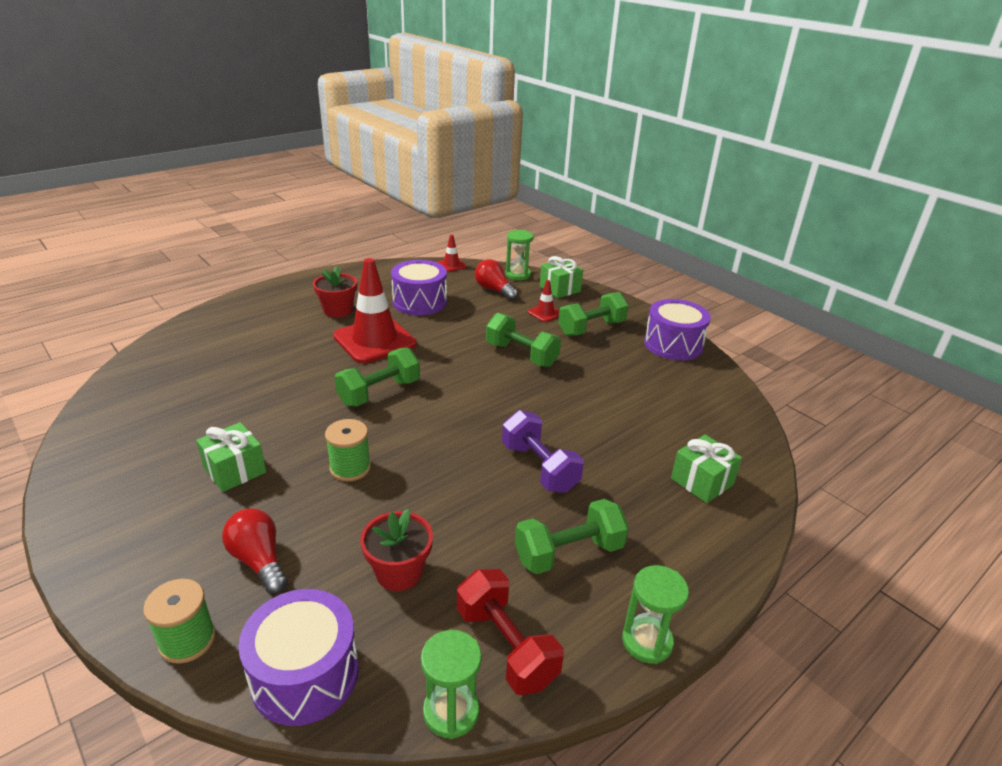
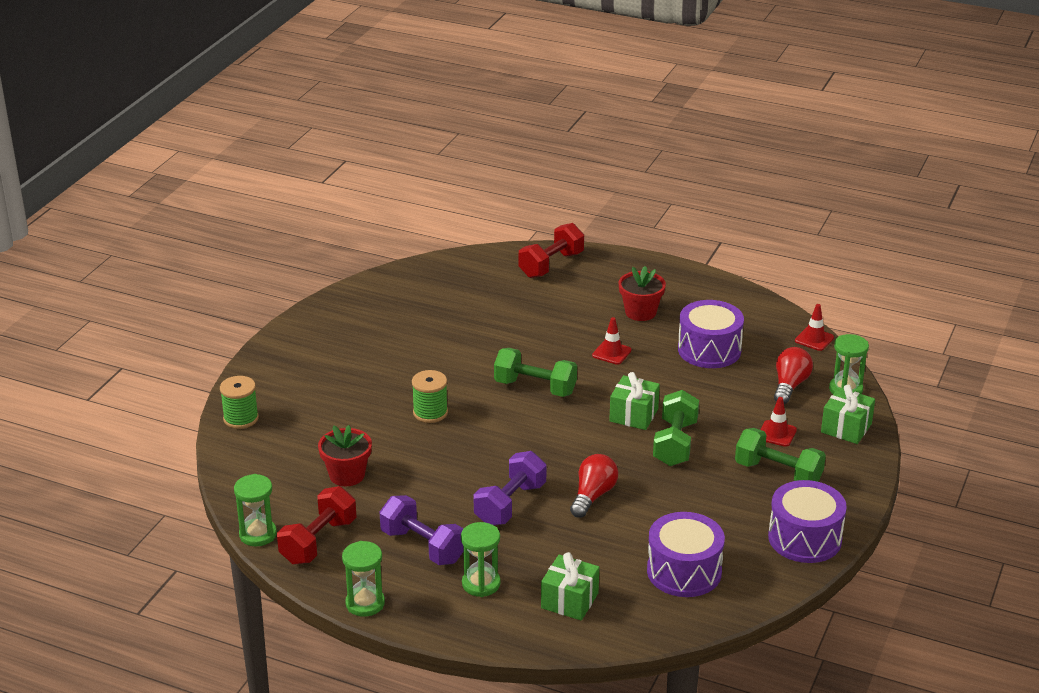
camera: 65 degrees right, 0 degrees up
green gift [196,422,266,492] -> green gift moved to [609,372,660,430]
red light bulb [222,508,288,594] -> red light bulb moved to [570,454,618,518]
purple drum [238,589,359,726] -> purple drum moved to [647,512,725,597]
red traffic cone [333,258,417,363] -> red traffic cone [592,317,631,365], size x0.45
green dumbbell [515,499,629,574] -> purple dumbbell [380,495,463,565]
none -> green hourglass [461,522,501,597]
none -> red dumbbell [519,223,584,278]

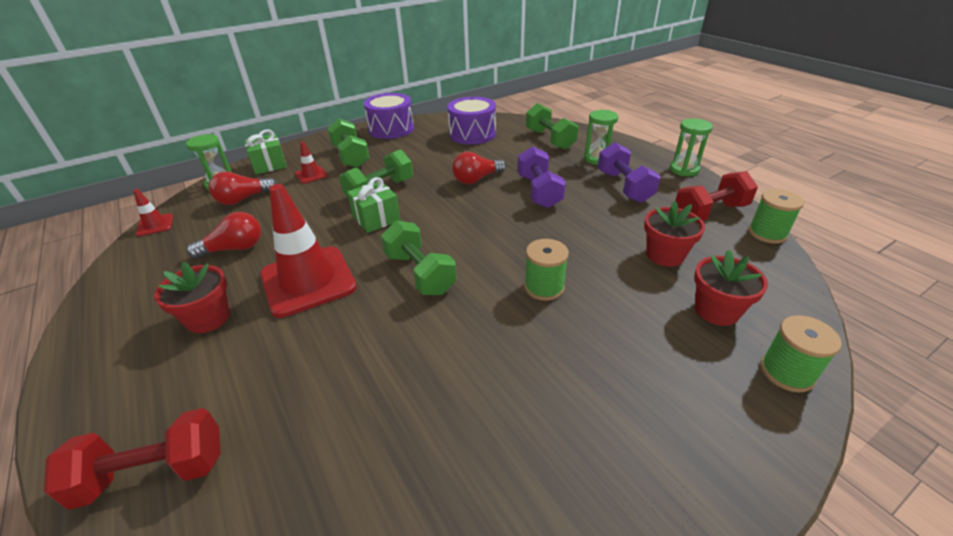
camera: 145 degrees left, 5 degrees up
green hourglass [234,474,277,546] -> green spool [748,189,804,244]
purple dumbbell [473,451,547,525] -> purple dumbbell turned 75 degrees counterclockwise [517,146,566,208]
green gift [541,552,599,621] -> green dumbbell [526,103,579,150]
red traffic cone [592,317,631,365] -> red traffic cone [260,184,357,318], size x2.23
purple drum [678,300,744,368] -> red light bulb [187,212,261,259]
none -> red flower pot [694,250,768,326]

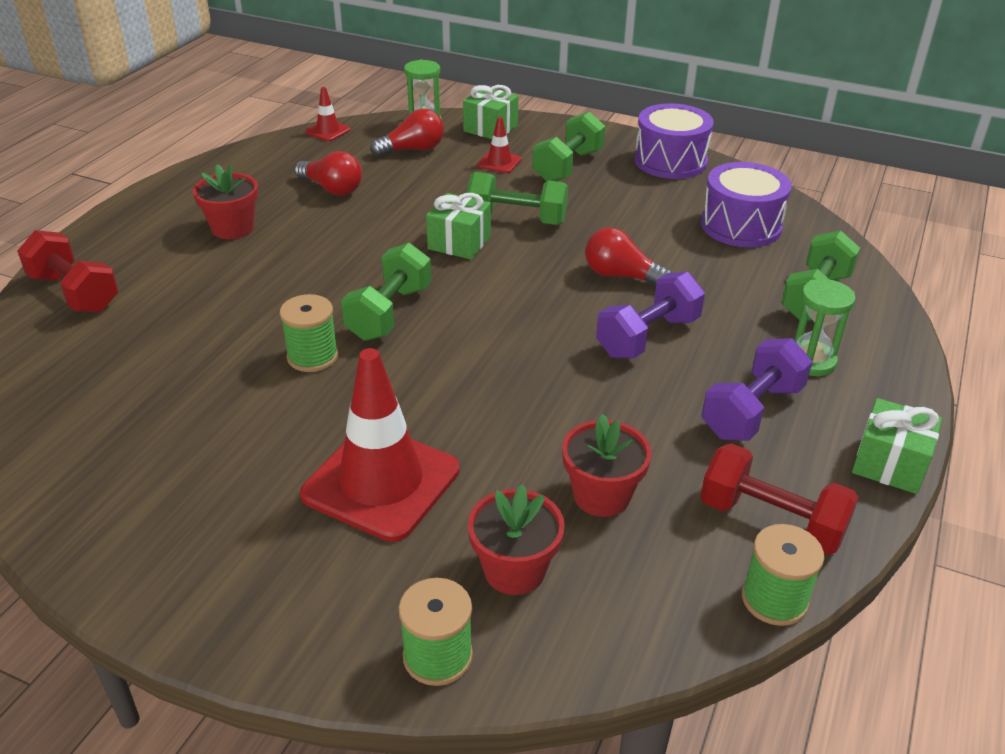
camera: 55 degrees right, 0 degrees up
red light bulb [209,171,277,205] -> red light bulb turned 135 degrees clockwise [370,109,444,156]
red traffic cone [260,184,357,318] -> red traffic cone moved to [300,348,460,542]
green spool [524,239,569,301] -> green spool moved to [279,294,338,372]
green hourglass [670,119,713,176] -> green gift [852,398,942,494]

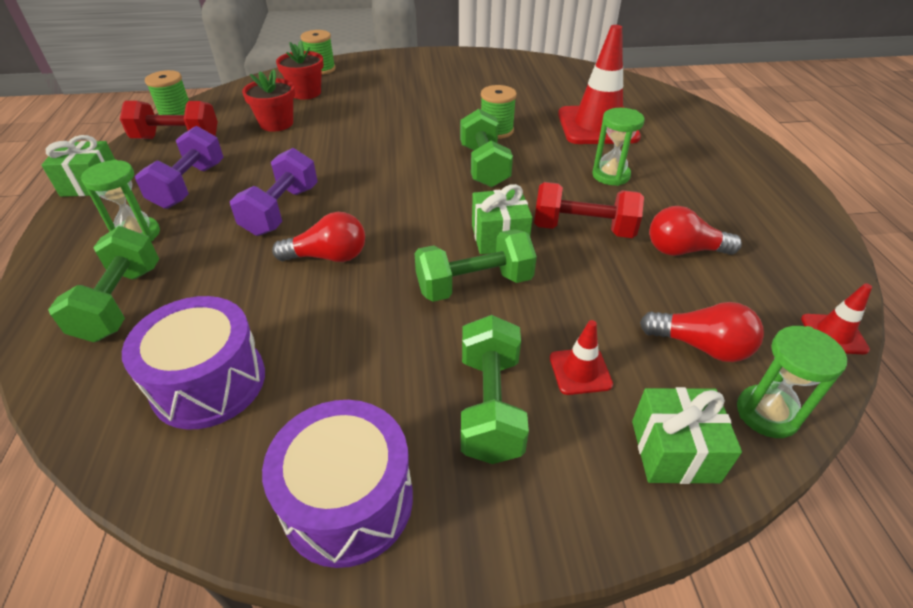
camera: 150 degrees right, 5 degrees up
red dumbbell [17,230,119,313] -> red dumbbell moved to [534,182,644,238]
red flower pot [193,164,258,239] -> none
red traffic cone [300,348,460,542] -> red traffic cone moved to [558,25,641,144]
red light bulb [370,109,444,156] -> red light bulb turned 105 degrees counterclockwise [640,302,764,362]
none -> green hourglass [592,108,645,186]

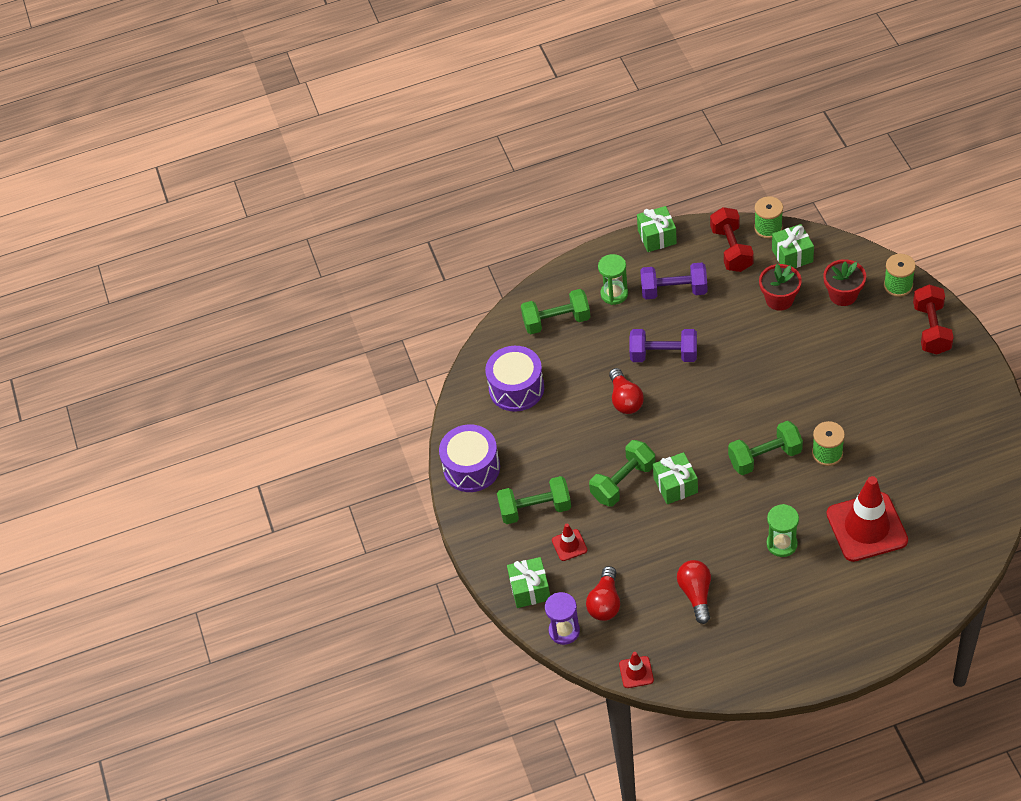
camera: 85 degrees right, 10 degrees up
green dumbbell [414,229,537,302] -> green dumbbell turned 75 degrees clockwise [589,440,656,506]
red dumbbell [534,182,644,238] -> red dumbbell moved to [913,284,954,354]
green hourglass [737,326,847,438] -> purple hourglass [545,592,580,645]
none -> green gift [772,224,814,268]

